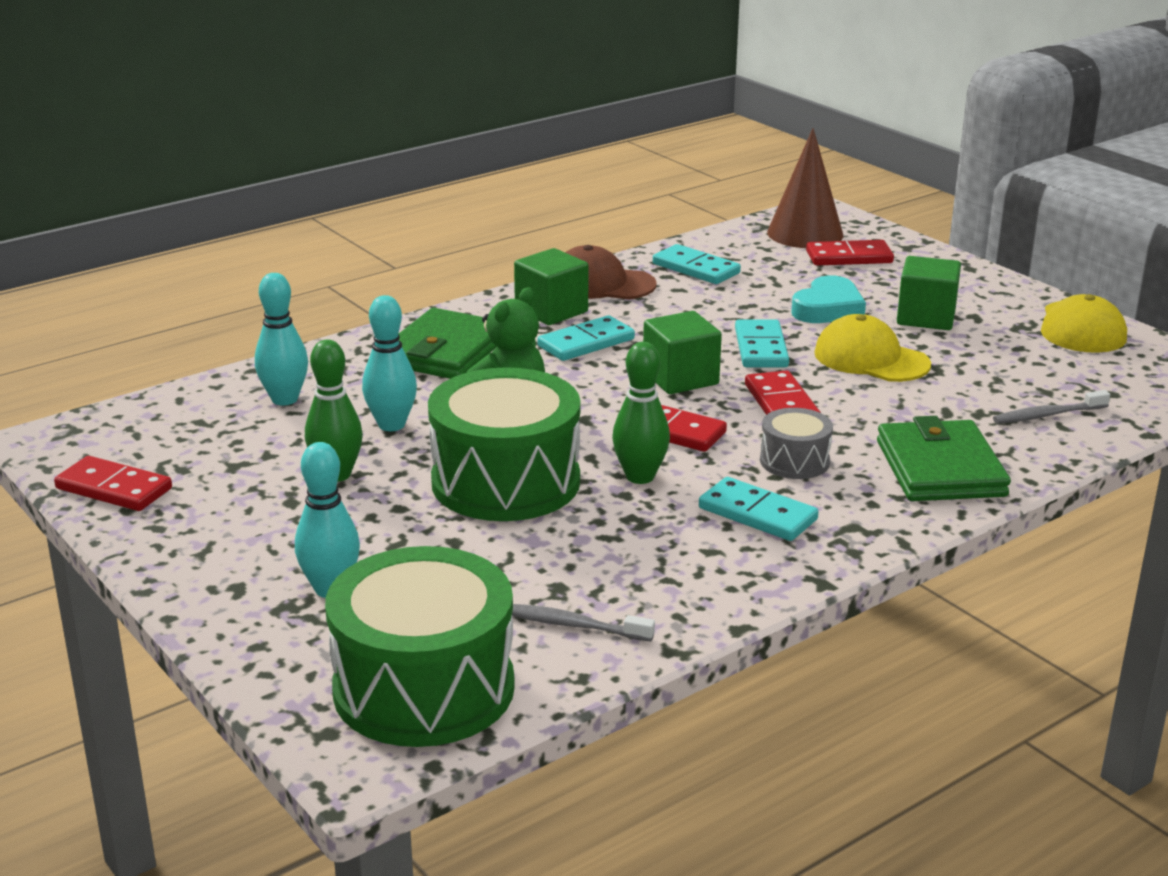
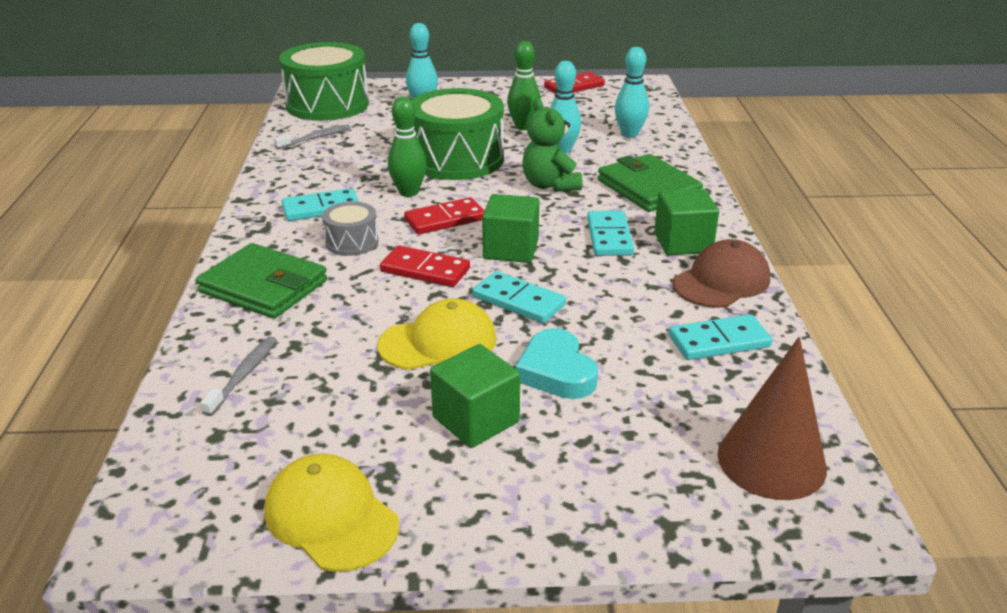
camera: 125 degrees right, 5 degrees up
red domino [806,240,894,265] -> none

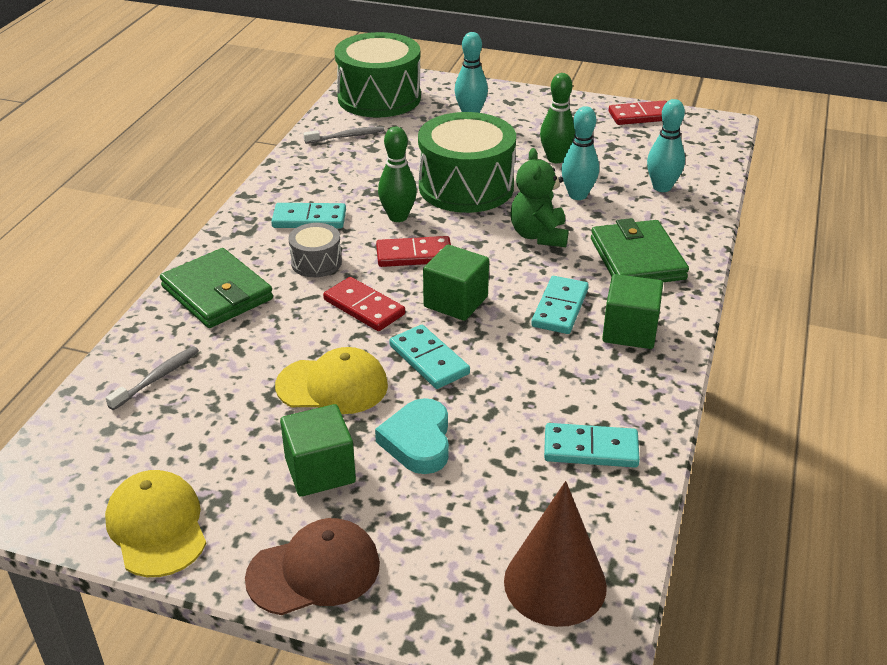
camera: 20 degrees right, 5 degrees up
brown cap [673,239,770,308] -> brown cap moved to [245,518,380,615]

